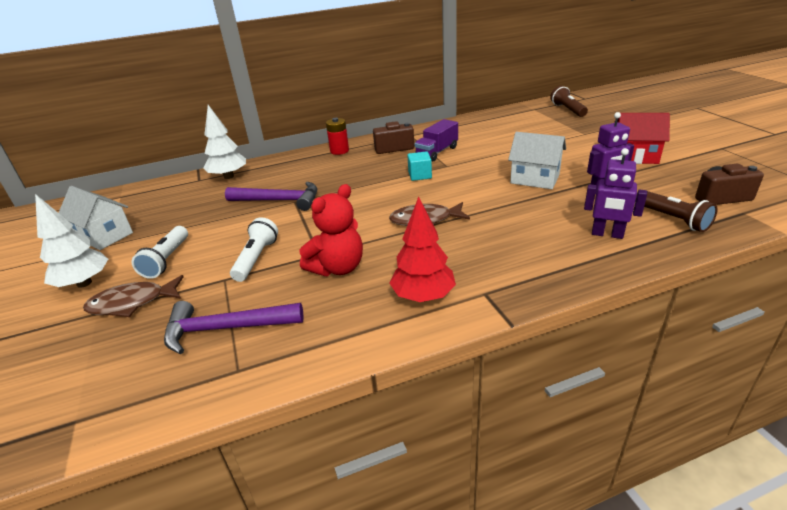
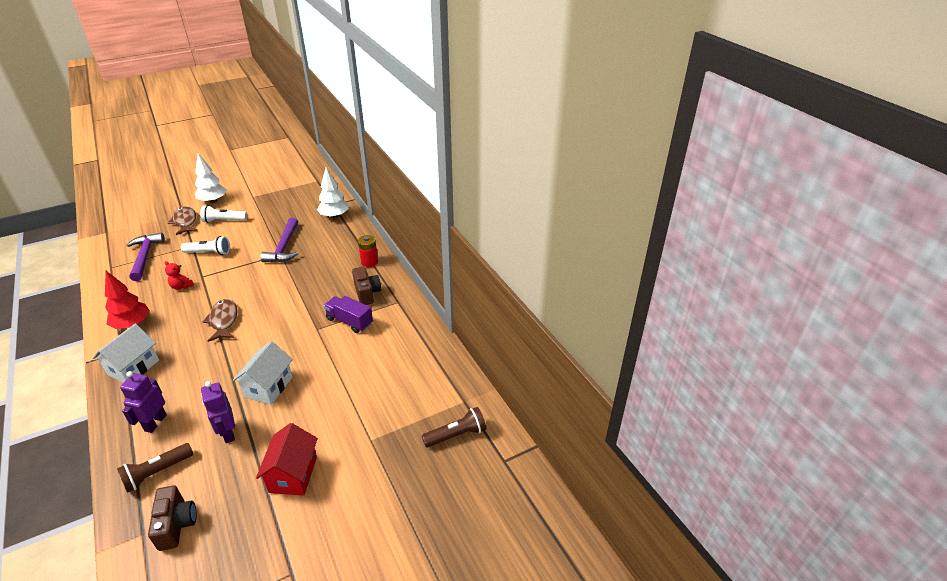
camera: 80 degrees right, 5 degrees up
white house [59,186,133,250] -> white house moved to [93,324,159,383]
red teddy bear [299,184,363,276] -> red teddy bear [165,261,194,290], size x0.56
turquoise cube [407,151,432,181] -> none

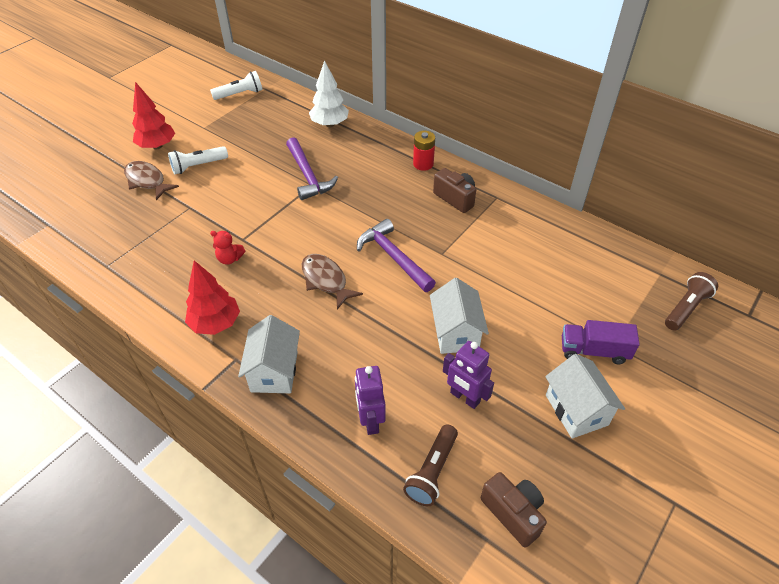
camera: 25 degrees left, 10 degrees up
purple hammer [126,233,165,281] -> purple hammer moved to [357,219,436,292]
white flashlight [181,236,230,255] -> white flashlight moved to [210,71,262,100]
white tree [195,153,227,203] -> red tree [132,82,175,149]
red house [256,423,318,496] -> white house [545,354,625,439]
purple truck [324,296,373,333] -> purple truck moved to [562,320,640,364]

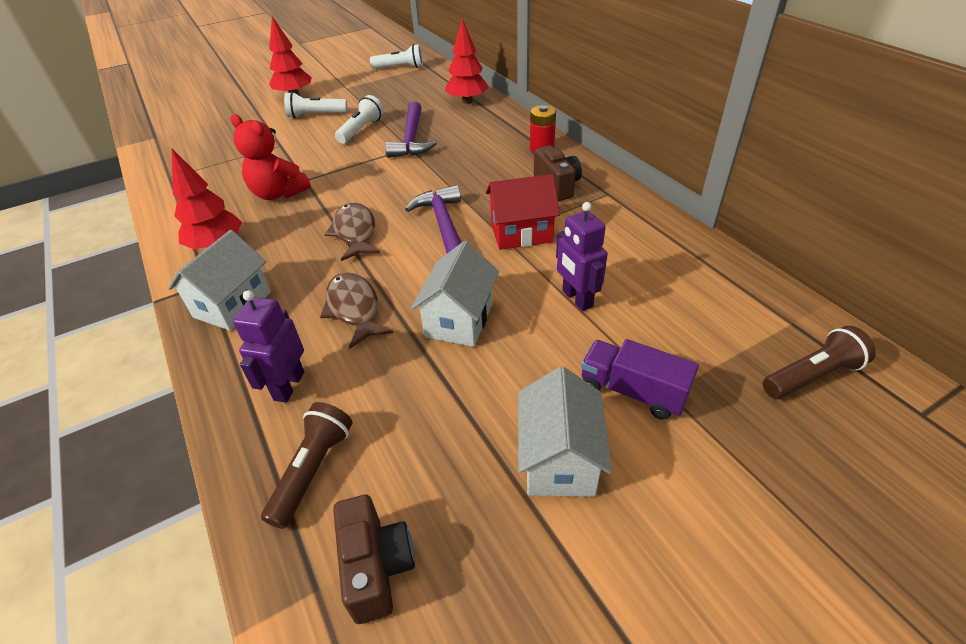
camera: 25 degrees right, 5 degrees down
brown fish [124,161,179,200] -> brown fish moved to [320,272,393,349]
red teddy bear [210,231,245,265] -> red teddy bear [231,114,311,200], size x1.79
white tree [309,60,349,127] -> red tree [445,19,489,104]
brown flashlight [403,424,458,506] -> brown flashlight turned 150 degrees clockwise [261,402,353,529]
purple robot [443,341,494,409] -> purple robot moved to [556,202,608,311]
none -> white flashlight [335,95,384,144]
none -> red house [486,174,560,250]

